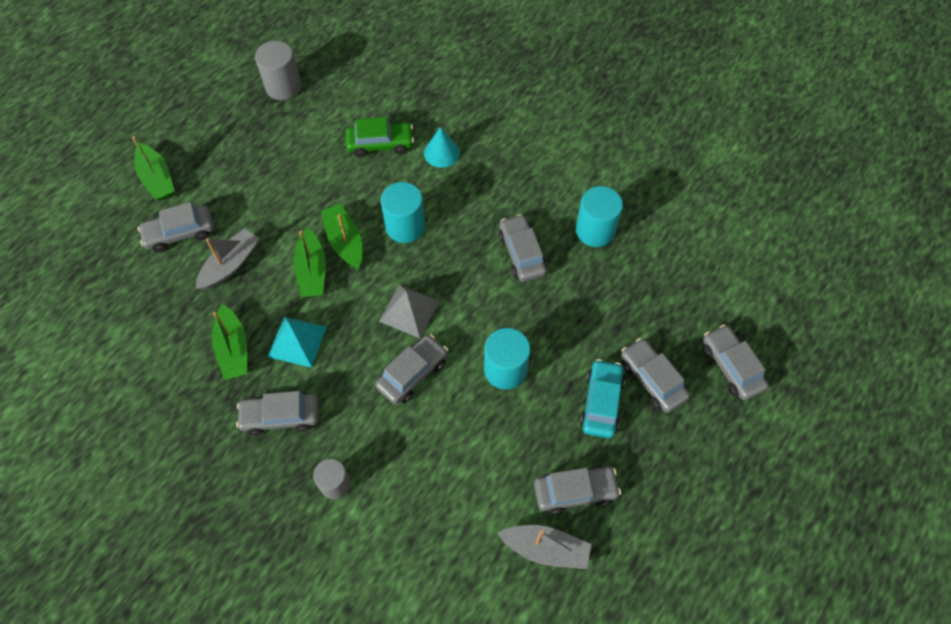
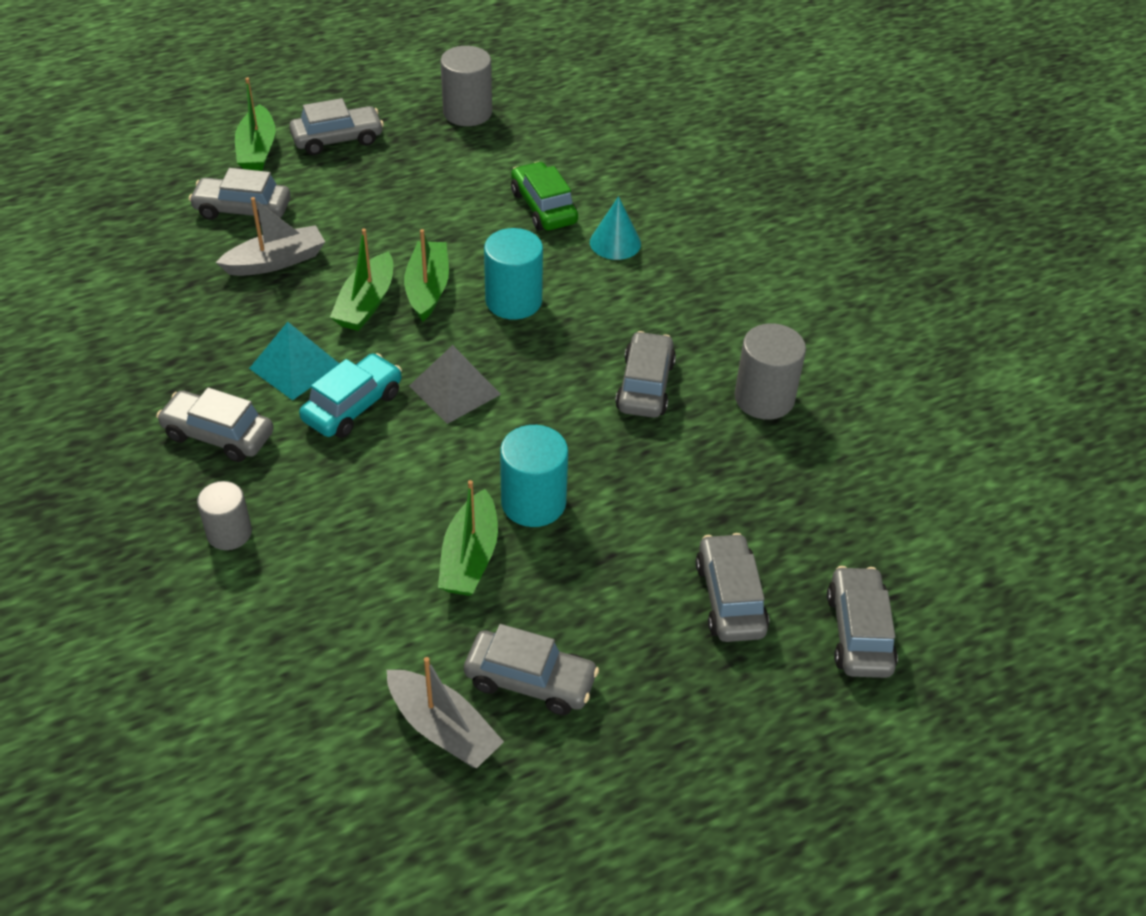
camera: 25 degrees right, 15 degrees down
green boat [212,304,247,380] -> green boat moved to [438,480,498,596]
green car [346,117,414,157] -> green car turned 135 degrees counterclockwise [511,162,578,231]
grey car [375,334,448,404] -> grey car moved to [289,98,384,155]
turquoise cylinder [576,186,623,247] -> grey cylinder [734,323,806,420]
turquoise car [580,359,625,438] -> turquoise car moved to [299,353,402,438]

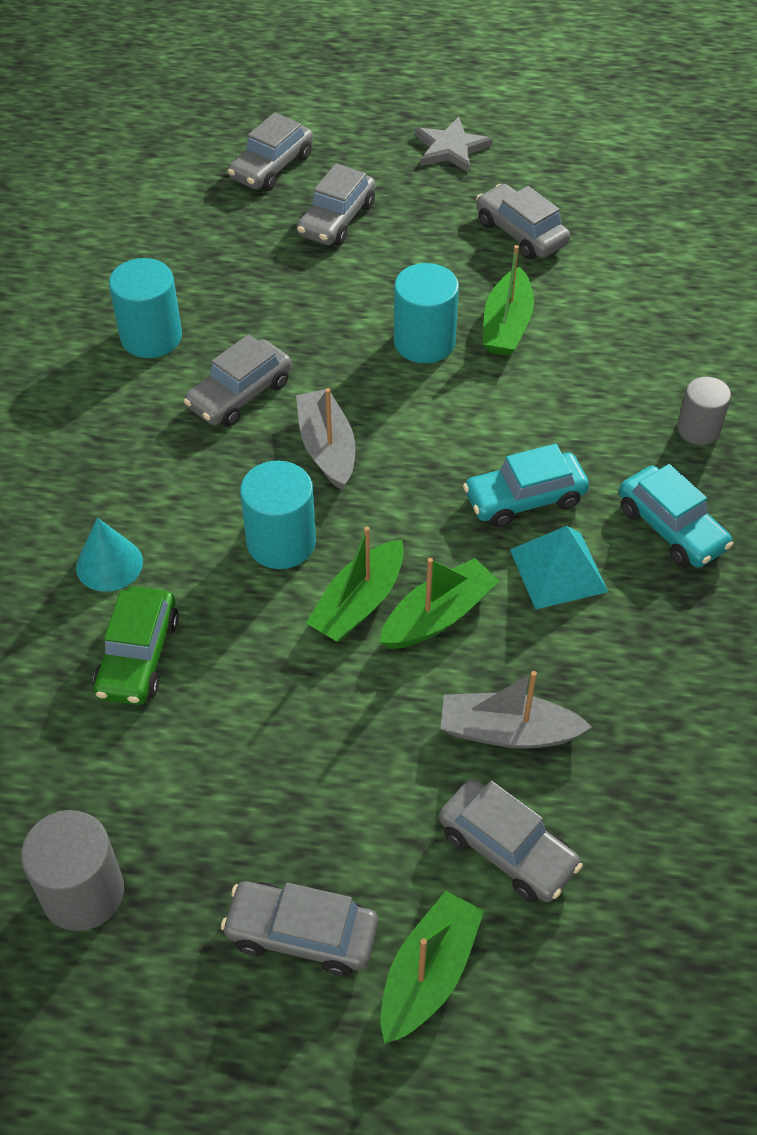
camera: 145 degrees left, 5 degrees up
grey car [156,387,274,462] -> turquoise car [619,464,733,568]
grey boat [387,657,504,768] -> grey boat moved to [296,388,355,490]
grey pyramid [409,345,501,424] -> none
green boat [438,480,498,596] -> green boat turned 150 degrees clockwise [483,245,534,356]
grey cylinder [734,323,806,420] -> turquoise cylinder [109,258,182,358]
none -> grey star [415,117,493,172]

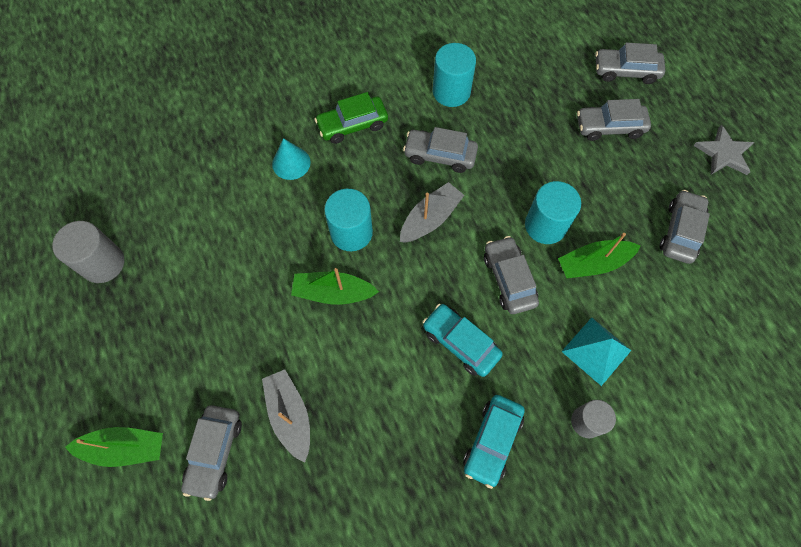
camera: 60 degrees right, 15 degrees up
green car [93,586,179,705] -> green car moved to [314,92,388,144]
grey car [221,881,378,976] -> grey car moved to [484,236,539,314]
green boat [379,558,499,649] -> none
turquoise pyramid [510,526,608,609] -> turquoise pyramid moved to [561,318,632,386]

